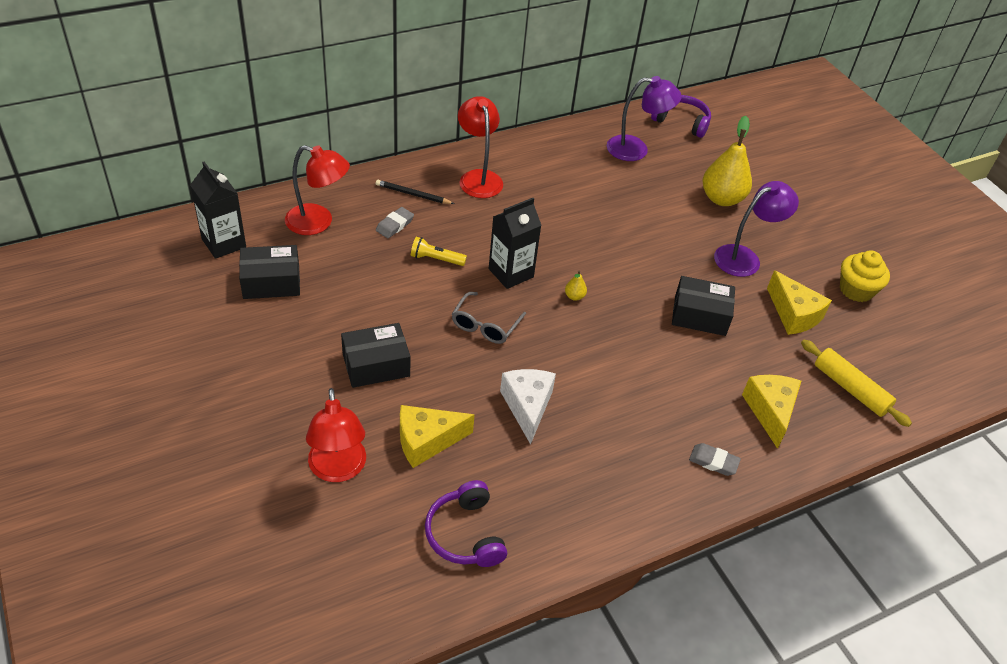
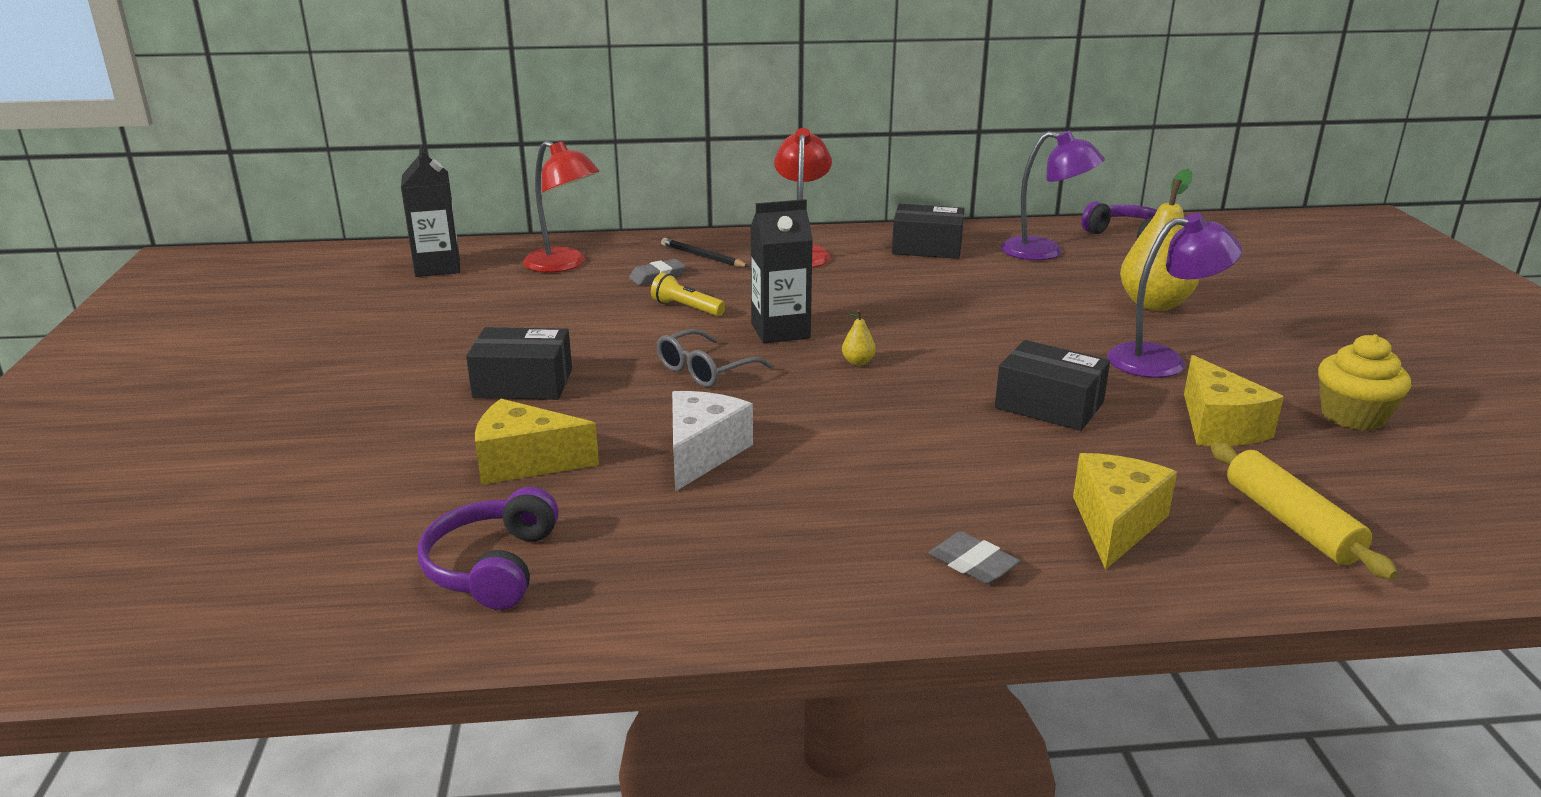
camera: 25 degrees right, 20 degrees down
black box [239,245,300,299] -> black box moved to [892,204,964,259]
red lamp [306,388,366,482] -> none

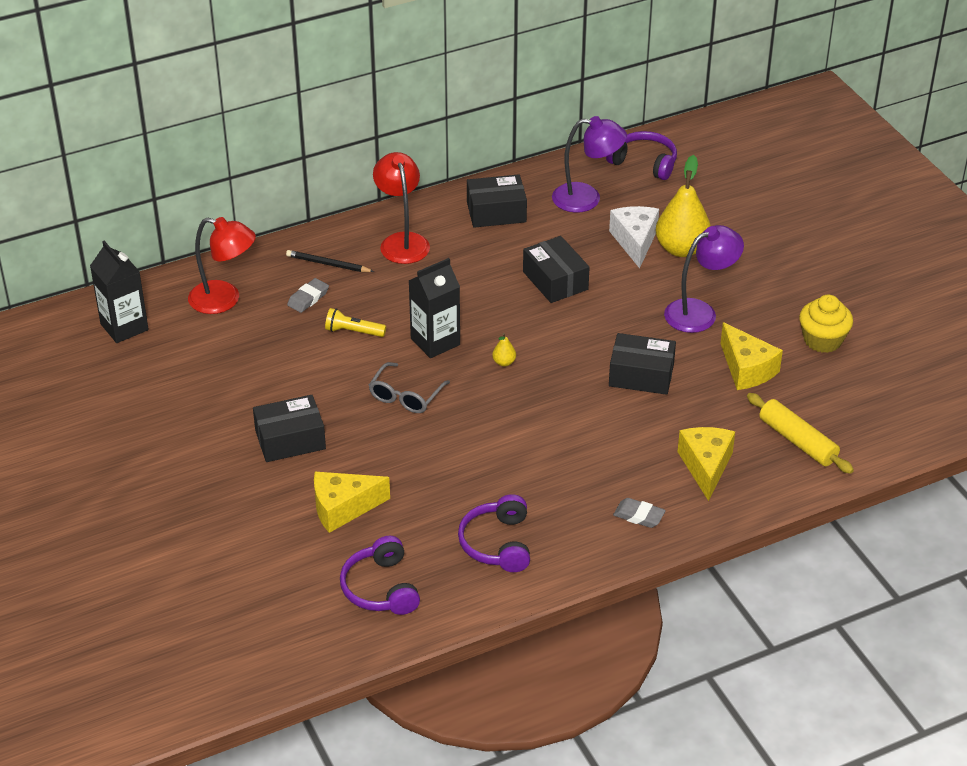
camera: 20 degrees left, 15 degrees up
white cheese [672,391,753,491] -> white cheese moved to [609,206,659,268]
none -> purple headphones [458,494,530,572]
none -> black box [523,236,590,303]

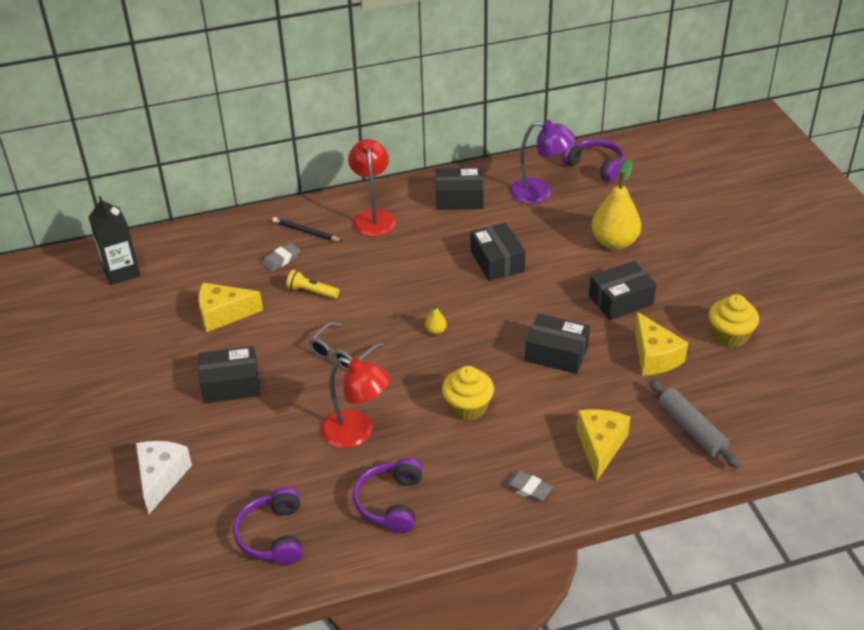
camera: 10 degrees right, 0 degrees up
red lamp [188,217,256,314] -> red lamp moved to [321,357,390,448]
yellow cheese [314,472,390,533] -> yellow cheese moved to [198,283,263,332]
black carton [408,258,460,358] -> none
white cheese [609,206,659,268] -> white cheese moved to [136,441,192,514]
purple lamp [664,225,744,333] -> black box [589,261,656,320]
yellow rolling pin [747,393,854,474] -> grey rolling pin [649,380,740,468]
none -> yellow cupcake [442,366,494,421]

